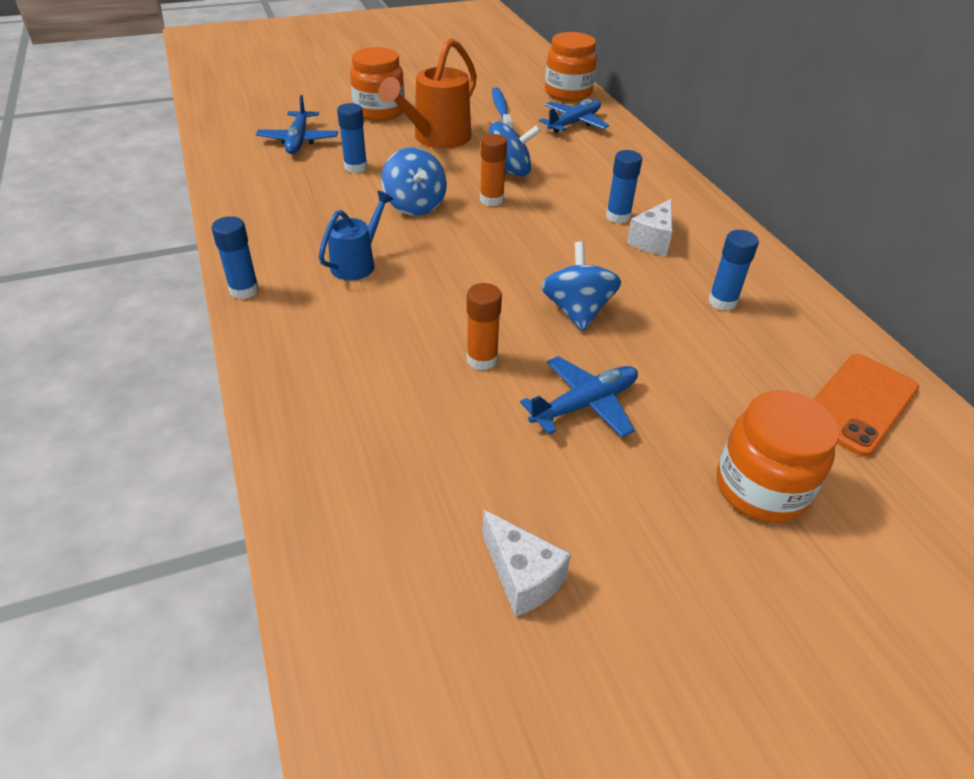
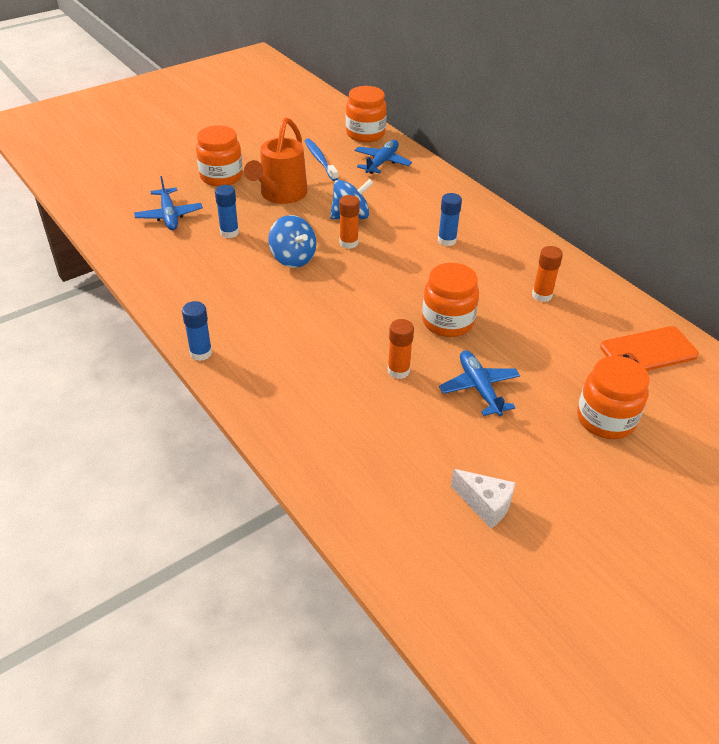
camera: 15 degrees left, 0 degrees up
blue watering can [319,191,393,280] -> none
blue plane [520,356,638,437] -> blue plane turned 60 degrees counterclockwise [439,350,520,416]
blue spinning top [541,241,621,331] -> orange jar [422,263,479,337]
white cheese [627,199,673,256] -> none
blue glue stick [708,230,759,311] -> orange glue stick [532,246,563,302]
orange phone [813,354,919,457] -> orange phone turned 45 degrees clockwise [600,326,699,371]

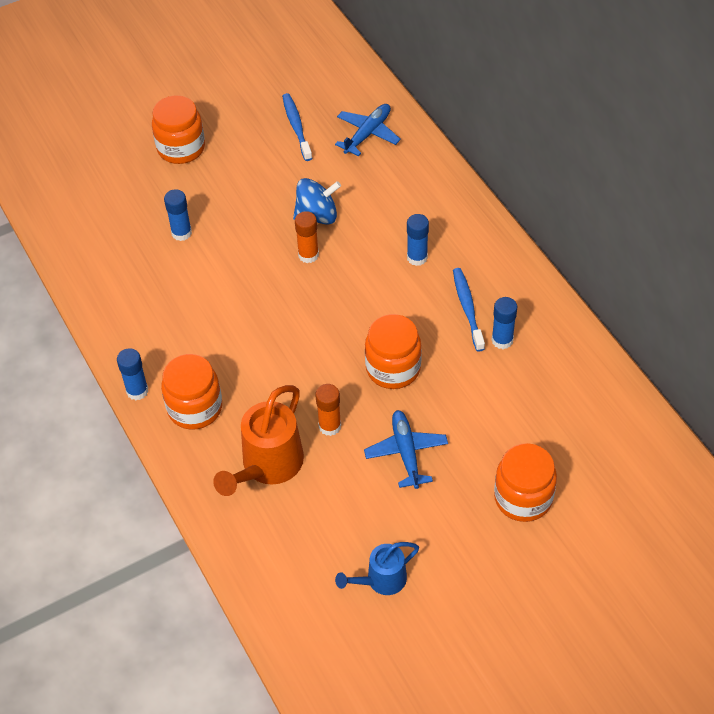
camera: 10 degrees right, 10 degrees up
blue plane [134,176,203,230] -> none
orange watering can [244,117,308,204] -> orange watering can moved to [213,385,304,496]
blue spinning top [268,215,316,268] -> none
orange jar [346,86,387,142] -> orange jar moved to [161,354,222,430]
white cheese [451,469,516,528] -> blue watering can [335,542,419,595]
orange glue stick [532,246,563,302] -> blue glue stick [491,297,517,349]
orange phone [600,326,699,371] -> none
none -> blue toothbrush [453,268,485,351]

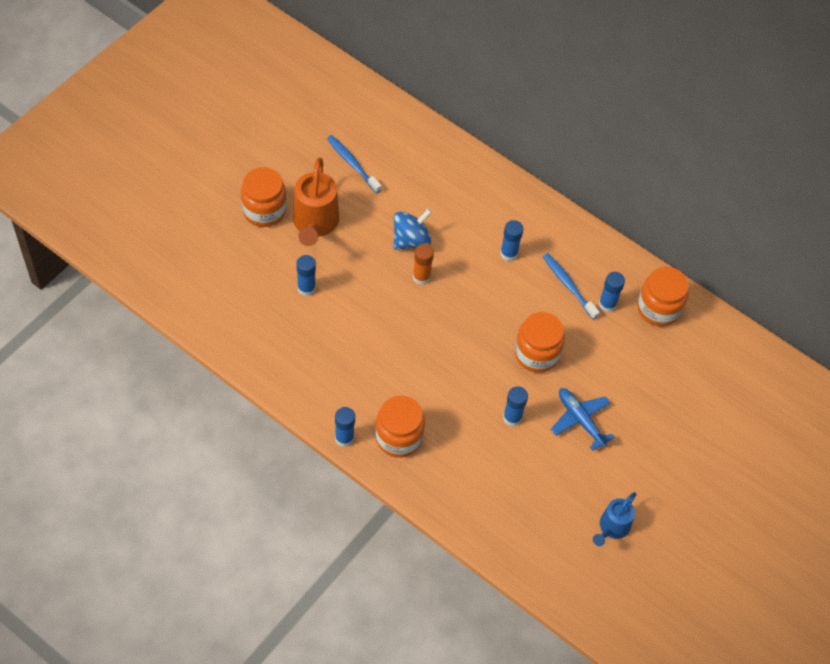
camera: 30 degrees left, 5 degrees up
orange watering can [213,385,304,496] -> orange watering can moved to [293,157,339,246]
orange glue stick [315,384,341,436] -> blue glue stick [503,386,528,426]
blue plane [335,104,401,156] -> none
orange jar [494,443,557,522] -> orange jar moved to [637,267,689,326]

